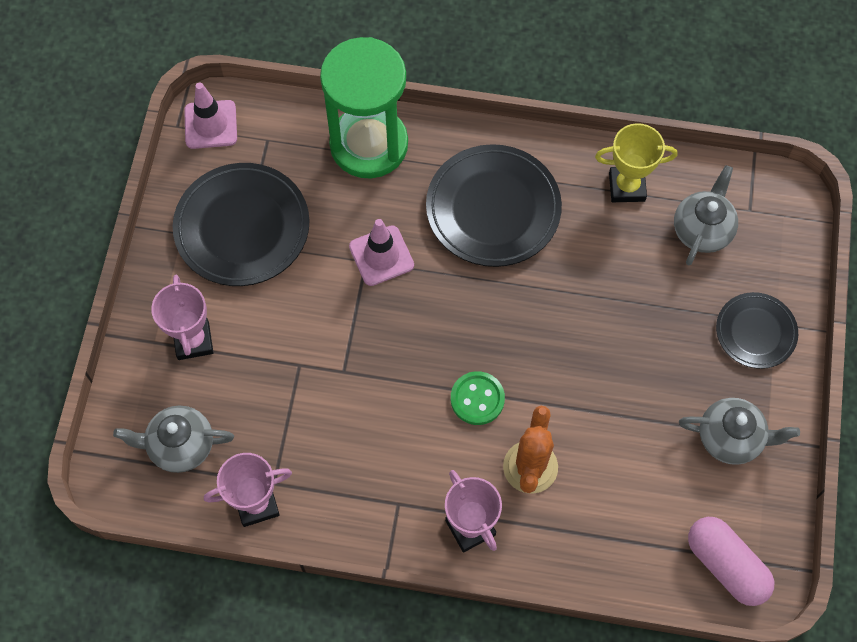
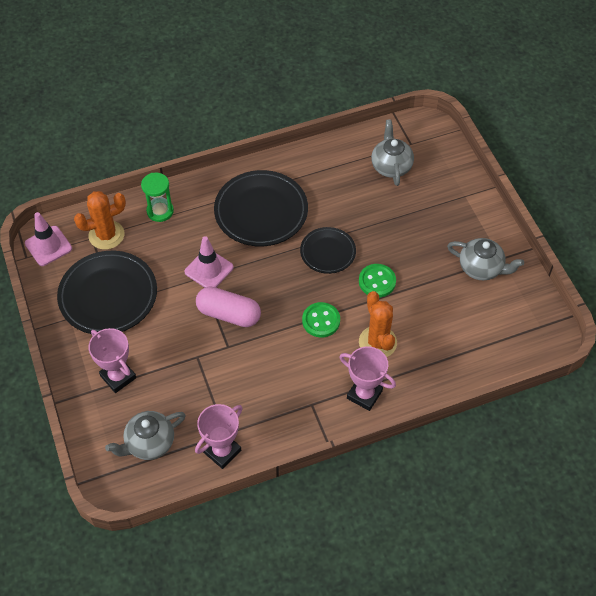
camera: 30 degrees left, 10 degrees down
green hourglass [320,37,408,178] -> green hourglass [141,173,174,222], size x0.48
yellow trophy [595,123,678,202] -> none
grey teapot [679,398,800,465] -> grey teapot turned 45 degrees clockwise [447,238,524,280]
pink capsule [688,517,774,606] -> pink capsule moved to [196,287,261,327]
black plate [716,292,798,369] -> black plate moved to [300,227,356,274]
none -> orange cactus [74,191,126,250]
none -> green button [359,264,396,297]

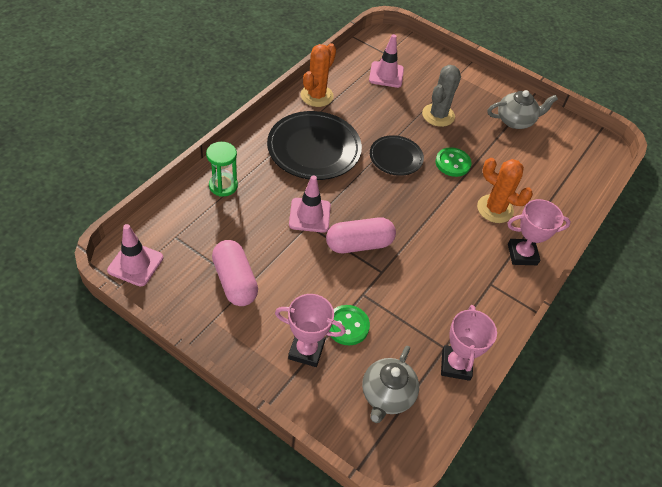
camera: 40 degrees left, 5 degrees down
black plate [57,251,157,334] -> pink capsule [212,240,258,306]
orange cactus [74,191,126,250] -> orange cactus moved to [300,43,336,107]
green button [302,302,340,338] -> green button moved to [329,305,370,345]
grey teapot [371,119,414,186] -> pink traffic cone [369,34,404,88]
none -> grey cactus [422,65,461,127]

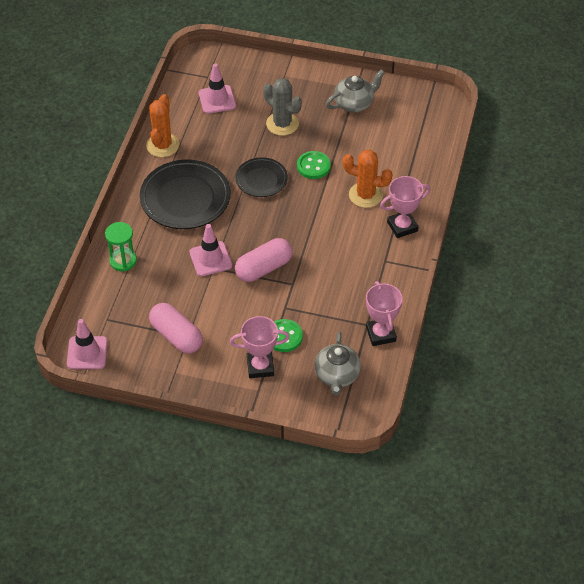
camera: 15 degrees left, 0 degrees up
grey cactus [422,65,461,127] -> grey cactus turned 60 degrees counterclockwise [263,78,302,136]

